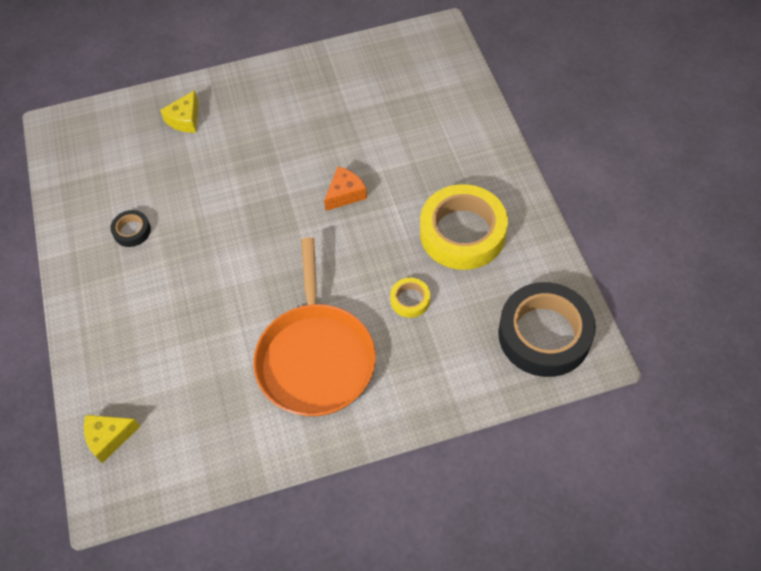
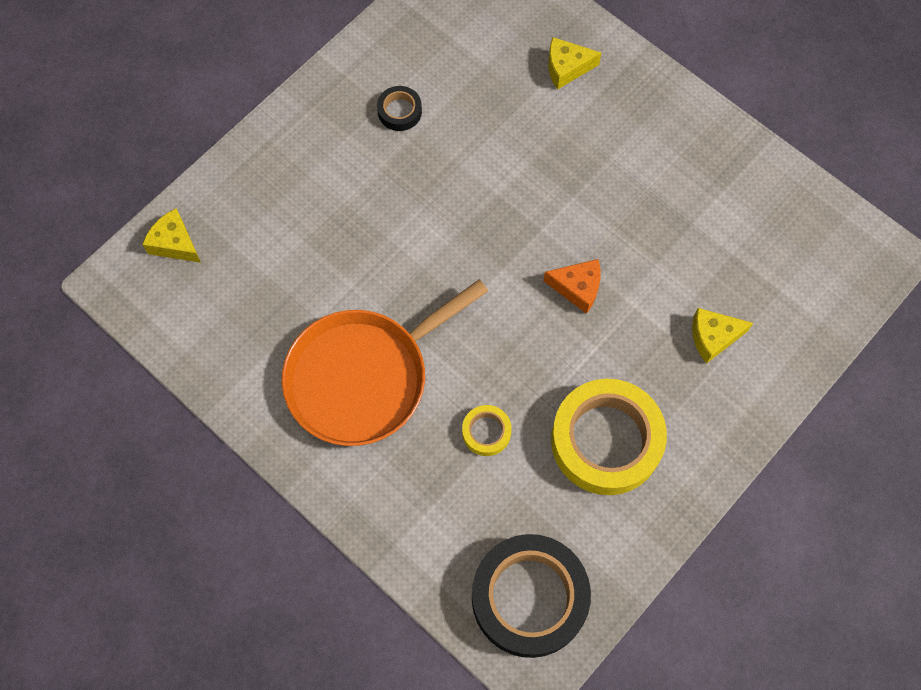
camera: 55 degrees right, 10 degrees up
none -> yellow cheese [692,308,753,364]

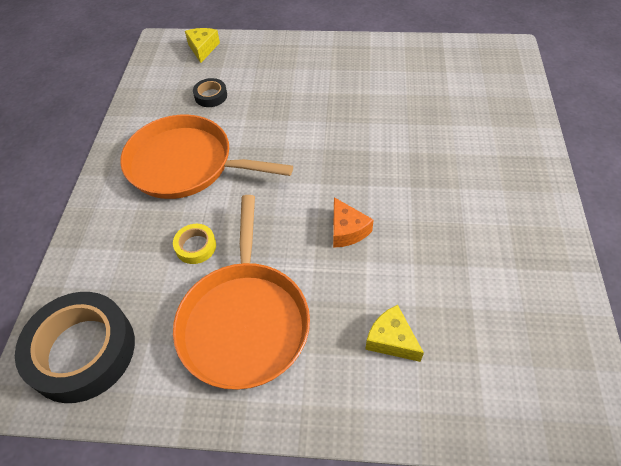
camera: 55 degrees right, 15 degrees down
black tape [377,86,422,131] -> black tape moved to [193,78,227,107]
yellow cheese [548,37,601,89] -> none
yellow tape [551,379,667,495] -> orange pan [173,195,310,390]

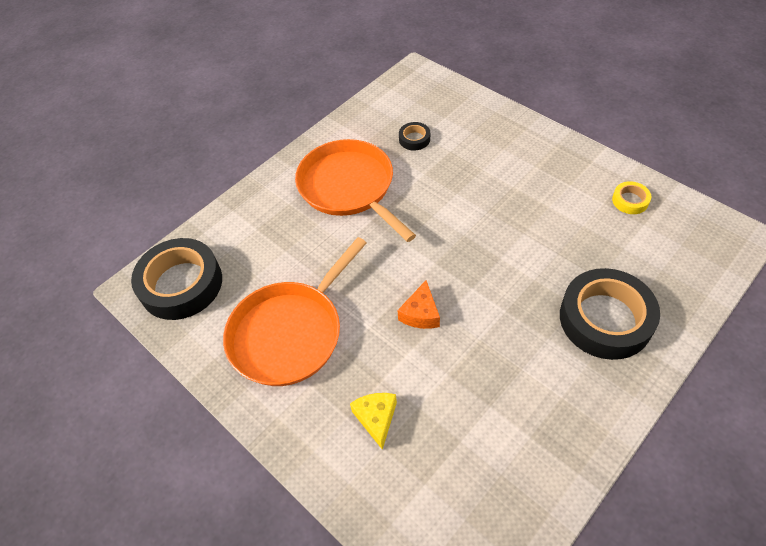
camera: 40 degrees right, 0 degrees up
yellow tape [173,224,216,264] -> yellow tape moved to [612,181,651,214]
yellow cheese [185,28,220,63] -> none
none -> black tape [560,268,660,360]

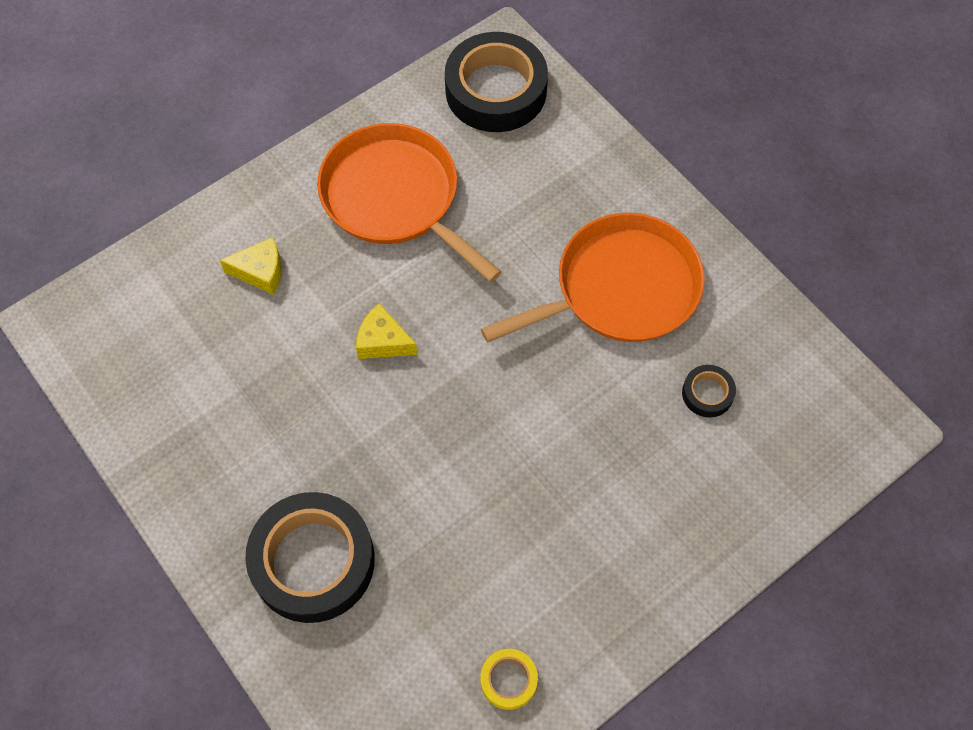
camera: 95 degrees right, 10 degrees up
orange cheese [397,280,440,329] -> yellow cheese [356,303,418,359]

